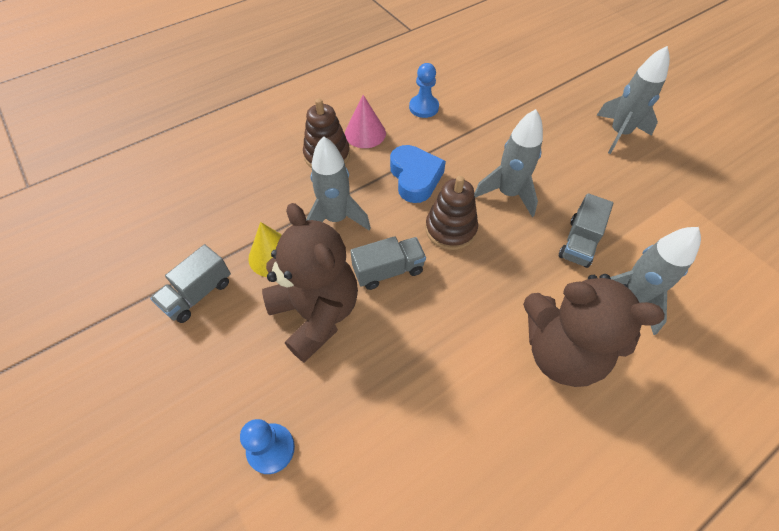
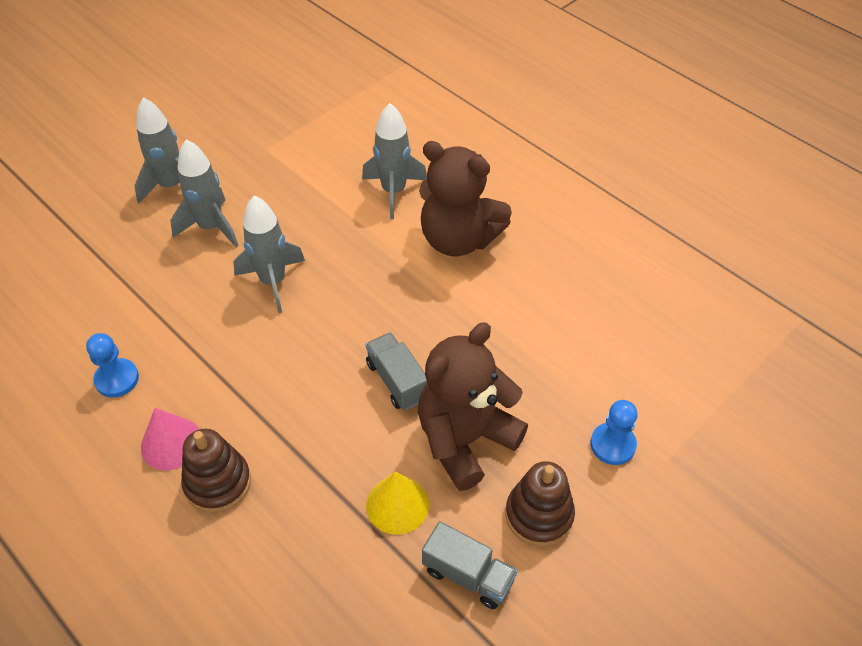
camera: 100 degrees left, 5 degrees down
grey rocket [306,136,371,231] -> grey rocket moved to [170,139,239,247]
blue heart [390,145,446,203] -> none
brown stacking toy [425,176,478,250] -> brown stacking toy moved to [505,461,575,547]
brown teddy bear [523,274,665,387] -> brown teddy bear turned 105 degrees clockwise [419,141,512,256]
grey truck [559,193,613,268] -> none

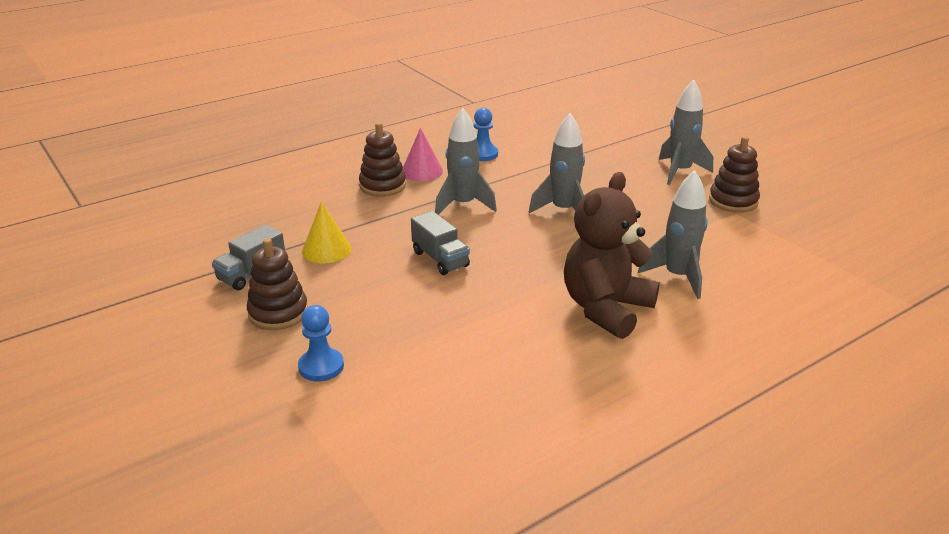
camera: 100 degrees right, 20 degrees down
grey rocket [170,139,239,247] -> grey rocket moved to [435,108,497,215]
grey truck [365,332,427,410] -> grey truck turned 75 degrees clockwise [411,211,470,275]
brown teddy bear [418,322,528,491] -> none
none -> brown stacking toy [709,136,760,213]

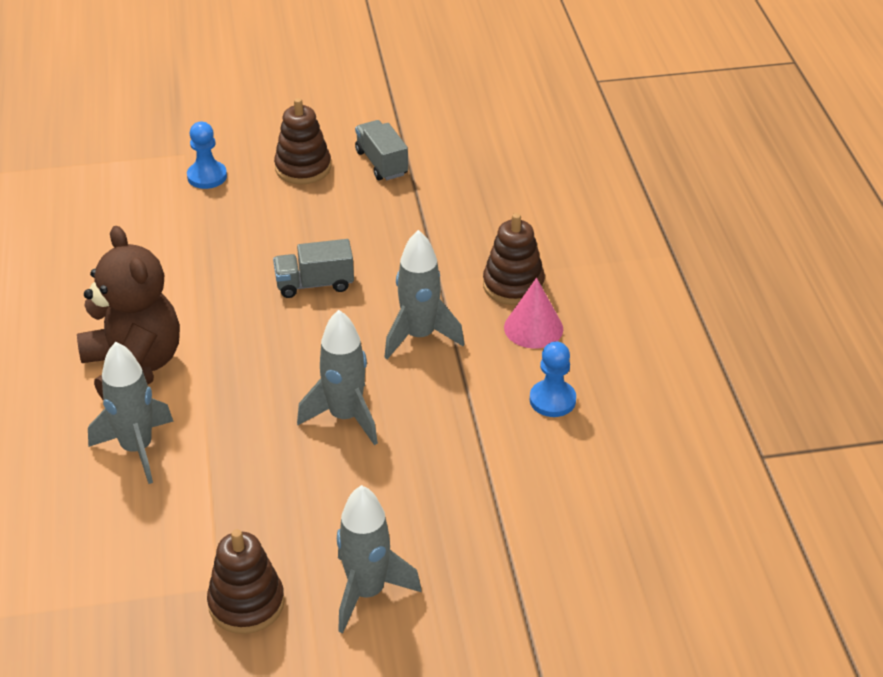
camera: 115 degrees right, 10 degrees up
yellow cone [302,201,352,264] -> none

